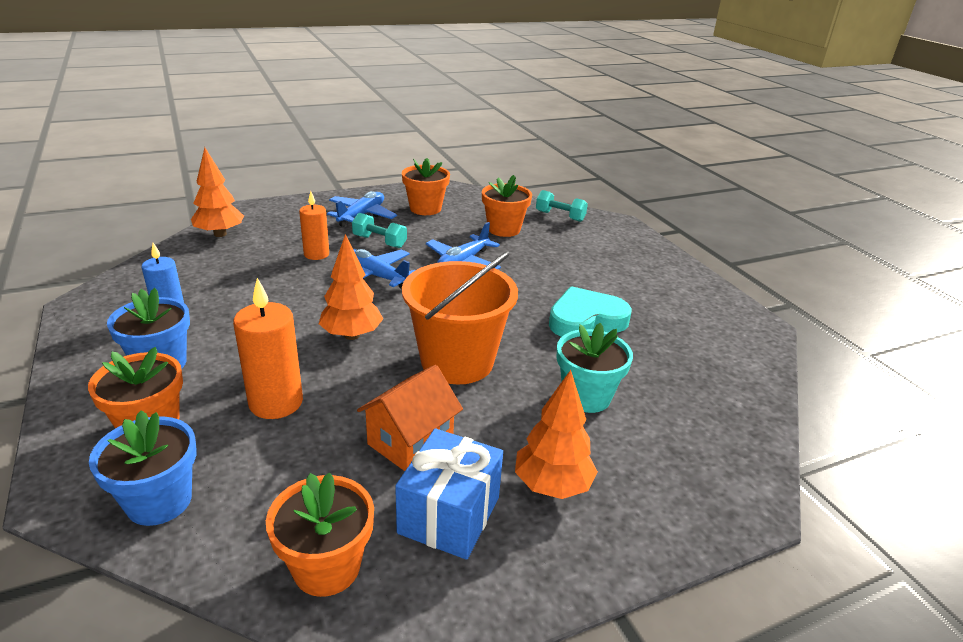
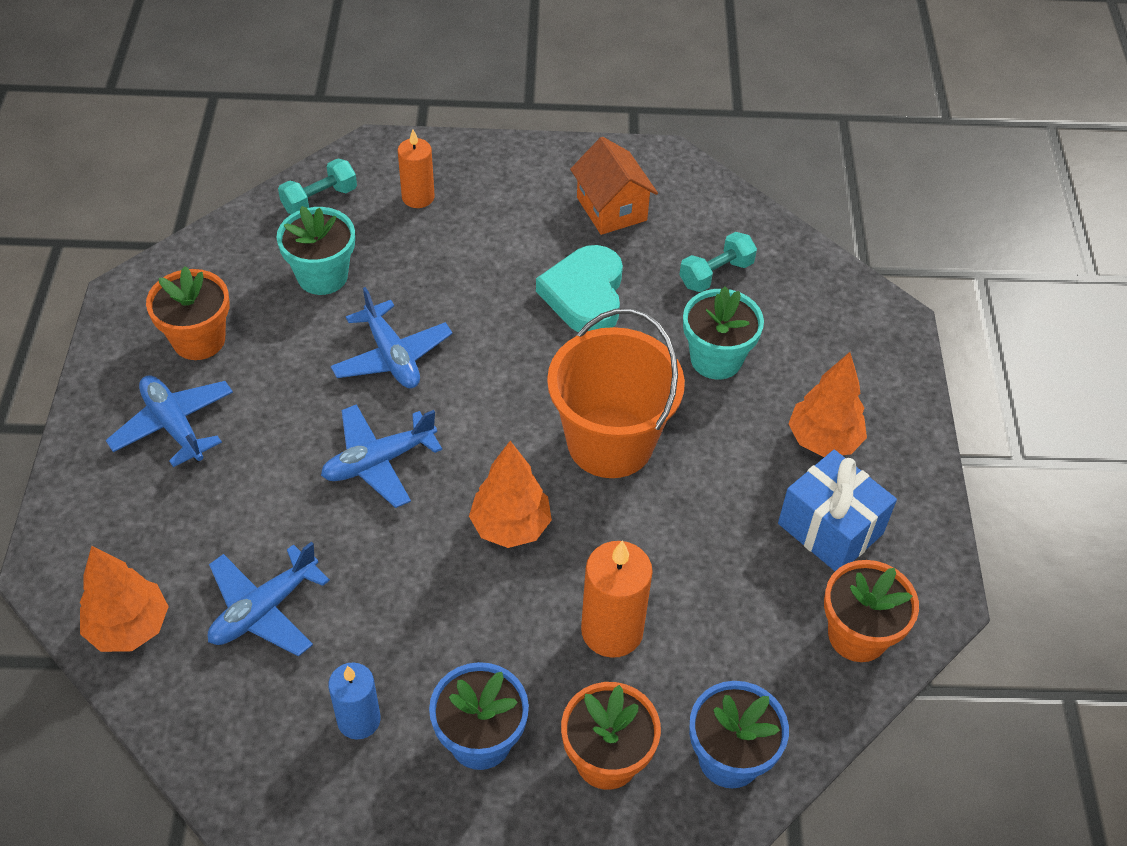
camera: 65 degrees left, 20 degrees up
orange candle [299,191,329,260] -> orange candle moved to [398,130,435,208]
turquoise dumbbell [352,213,407,248] -> turquoise dumbbell moved to [679,232,757,292]
orange house [357,365,463,471] -> orange house moved to [570,137,658,235]
orange flower pot [482,175,532,237] -> turquoise flower pot [277,206,355,295]
none -> blue plane [208,542,330,657]

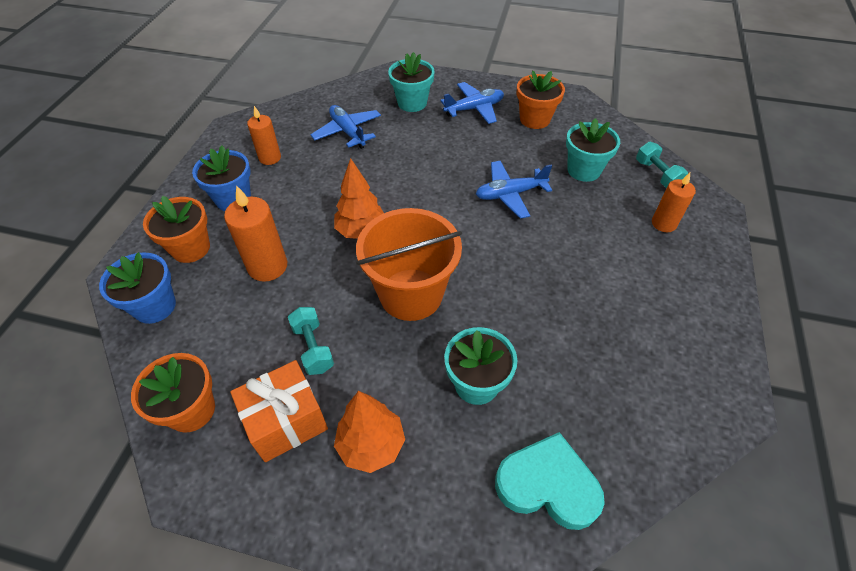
camera: 105 degrees right, 0 degrees up
orange tree [80,546,169,652] -> none
blue plane [321,404,442,508] -> none
blue candle [328,662,381,739] -> orange candle [247,106,281,165]
turquoise heart [536,245,623,332] -> turquoise heart moved to [495,432,605,530]
orange house [570,137,658,235] -> none
turquoise dumbbell [679,232,757,292] -> turquoise dumbbell moved to [288,307,334,375]
blue gift [778,450,897,571] -> orange gift [230,360,328,462]
none -> turquoise flower pot [388,52,435,112]

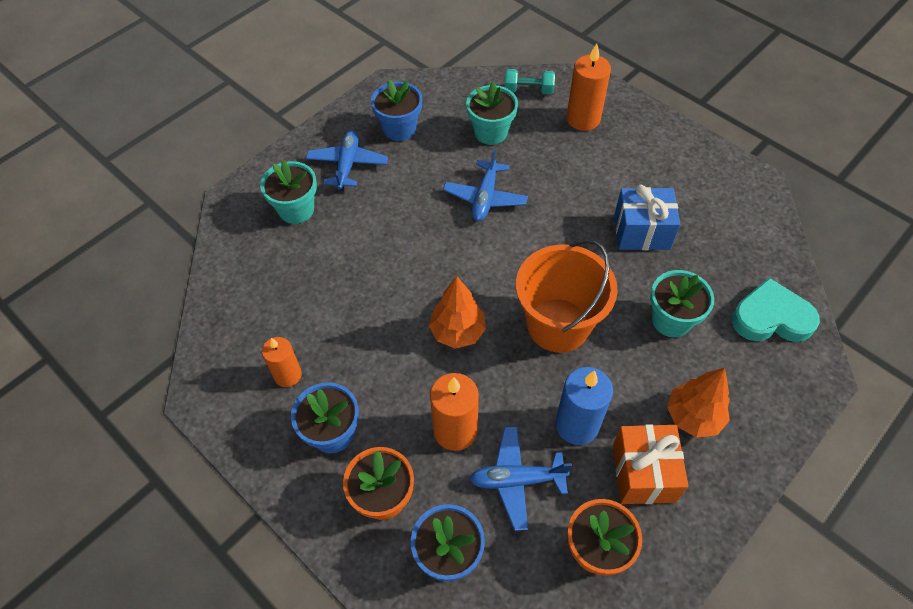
camera: 60 degrees left, 5 degrees up
turquoise dumbbell [288,307,334,375] -> blue candle [555,367,613,445]
blue plane [311,105,381,149] -> blue plane moved to [470,426,572,531]
turquoise heart [495,432,605,530] -> turquoise heart turned 45 degrees clockwise [732,278,820,342]
orange flower pot [517,70,565,129] -> blue flower pot [371,80,422,141]
orange candle [652,173,696,232] -> orange candle [567,43,611,131], size x1.51
none -> blue gift [614,184,680,250]

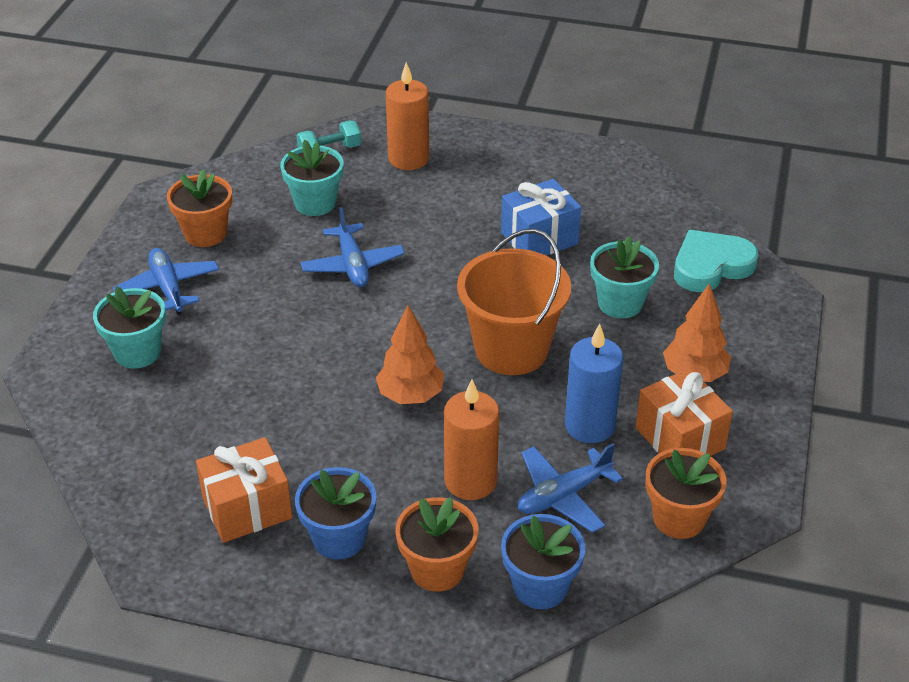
camera: 30 degrees left, 15 degrees down
orange candle [262,337,302,387] -> orange gift [196,437,292,543]
blue flower pot [371,80,422,141] -> orange flower pot [167,170,232,247]

